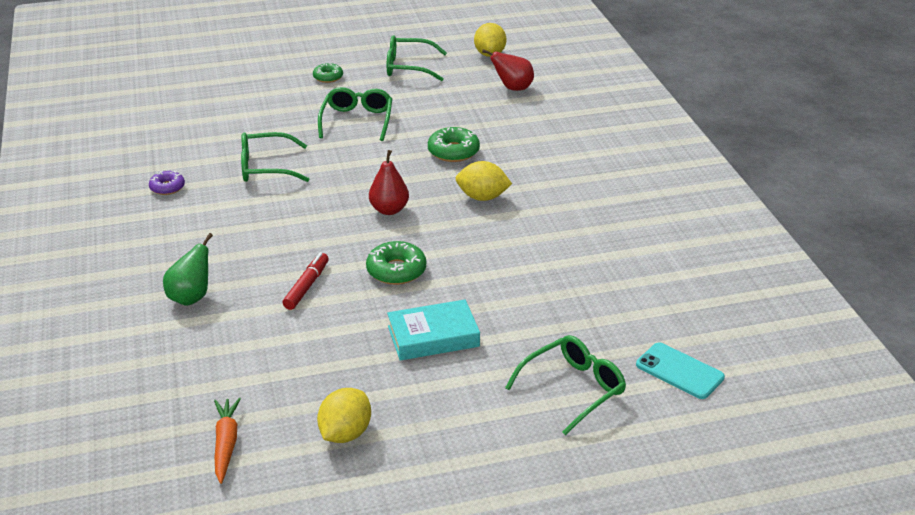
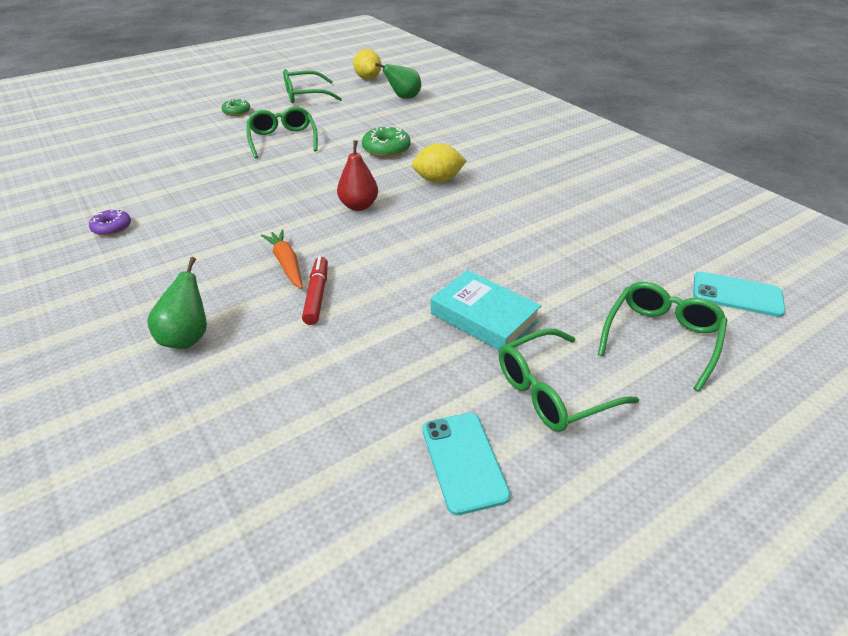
camera: 20 degrees left, 5 degrees up
orange carrot [214,398,241,484] -> orange carrot moved to [261,229,303,289]
green glasses [241,132,309,182] -> green glasses moved to [499,328,639,432]
yellow lemon [317,388,371,443] -> turquoise phone [423,413,511,515]
green donut [366,241,426,285] -> none
turquoise book [387,299,480,361] -> turquoise book turned 75 degrees clockwise [431,270,541,351]
red pear [482,49,534,91] -> green pear [375,63,421,99]

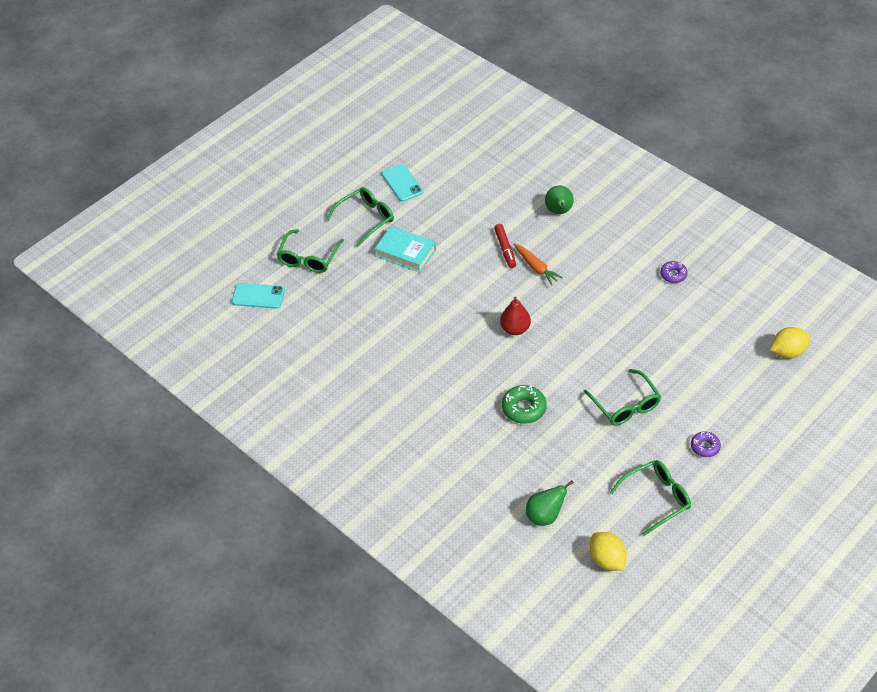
camera: 170 degrees right, 10 degrees up
green donut [222,99,250,116] -> purple donut [691,431,721,457]
yellow lemon [412,143,466,183] -> yellow lemon moved to [770,327,810,359]

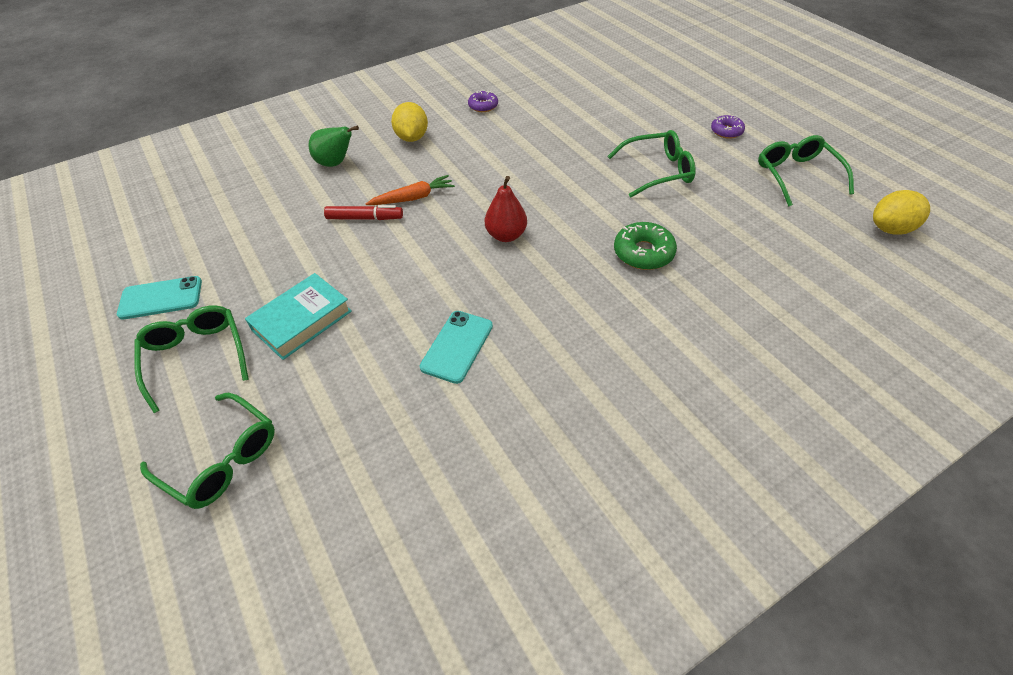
camera: 75 degrees left, 0 degrees up
turquoise phone [232,283,285,309] -> turquoise phone moved to [420,311,493,384]
green pear [526,480,574,526] -> none
yellow lemon [770,327,810,359] -> yellow lemon moved to [391,102,428,142]

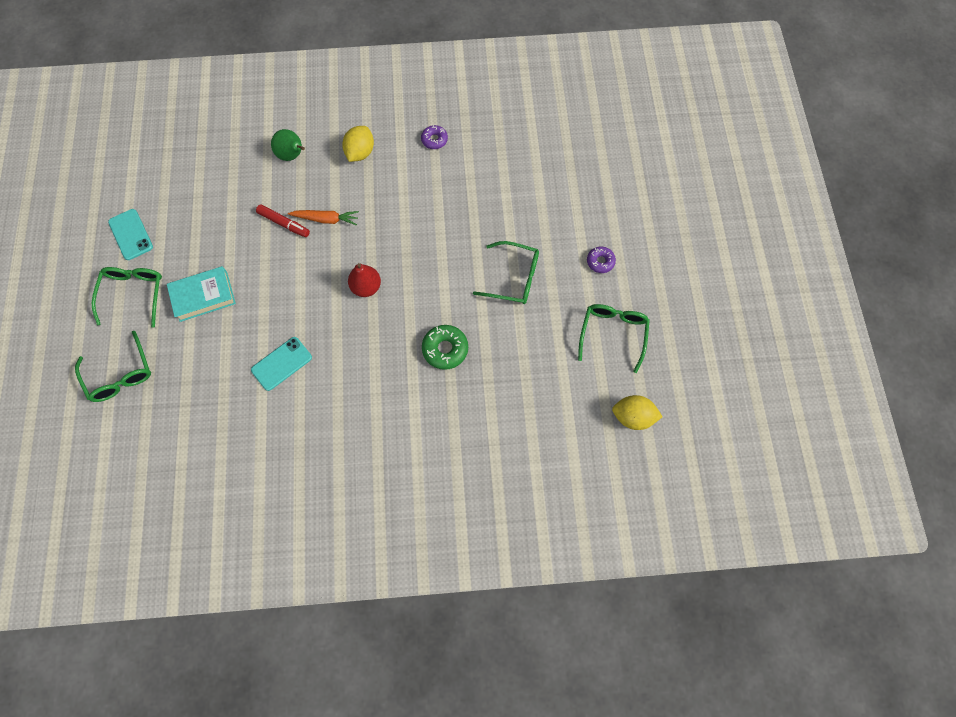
camera: 25 degrees right, 20 degrees up
turquoise phone [117,276,202,320] -> turquoise phone turned 45 degrees clockwise [108,209,153,260]

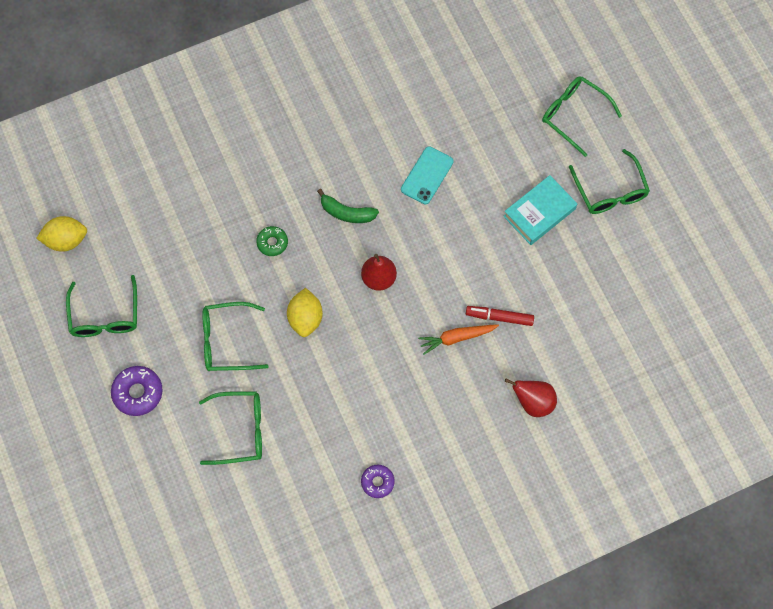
camera: 160 degrees right, 0 degrees up
turquoise phone [108,209,153,260] -> none
green pear [271,129,305,161] -> red pear [505,378,557,417]
yellow lemon [342,126,374,162] -> yellow lemon moved to [287,288,323,337]
green donut [422,325,468,370] -> green donut [256,226,288,256], size x0.64
purple donut [587,247,616,273] -> purple donut [111,366,163,416], size x1.55
none -> green glasses [199,391,262,465]
none -> green banana [317,189,379,223]

